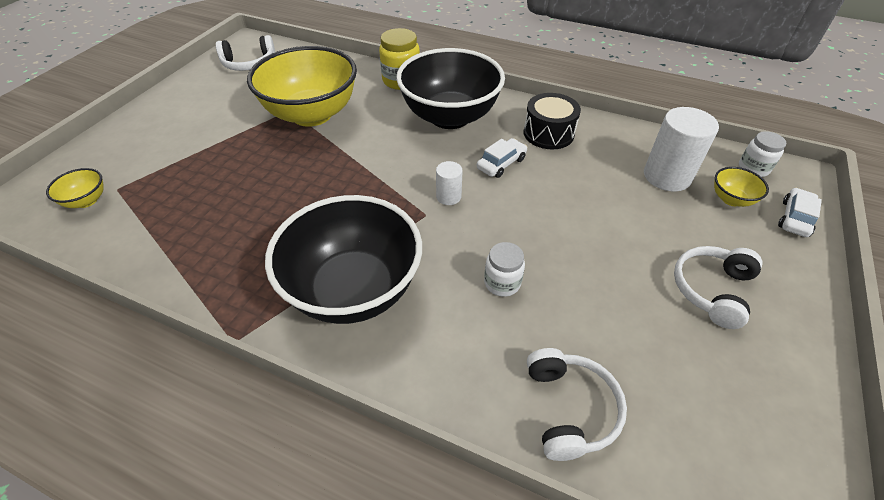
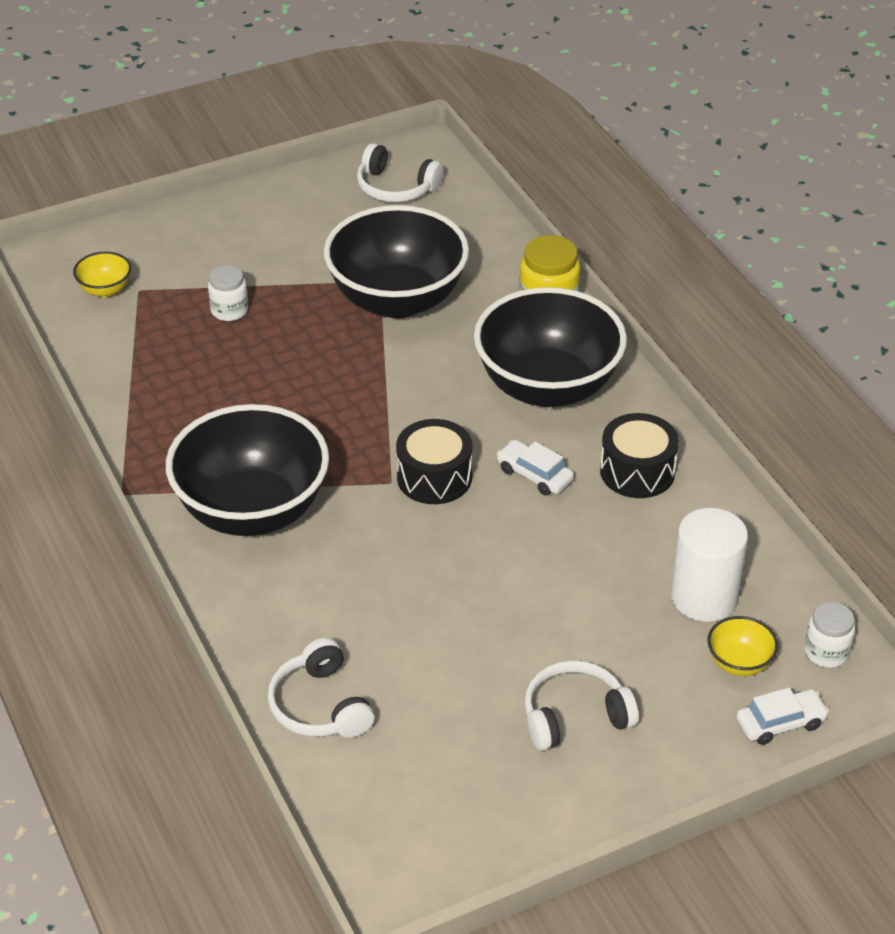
camera: 40 degrees right, 5 degrees down
yellow bowl [247,46,357,127] -> black bowl [324,205,469,318]
white cylinder [436,161,463,205] -> black drum [396,419,472,504]
white car [477,138,527,178] -> white car turned 135 degrees counterclockwise [497,440,574,496]
white jar [484,242,525,297] -> white jar moved to [208,265,248,321]
white headphones [527,348,627,461] -> white headphones turned 120 degrees clockwise [268,638,375,738]

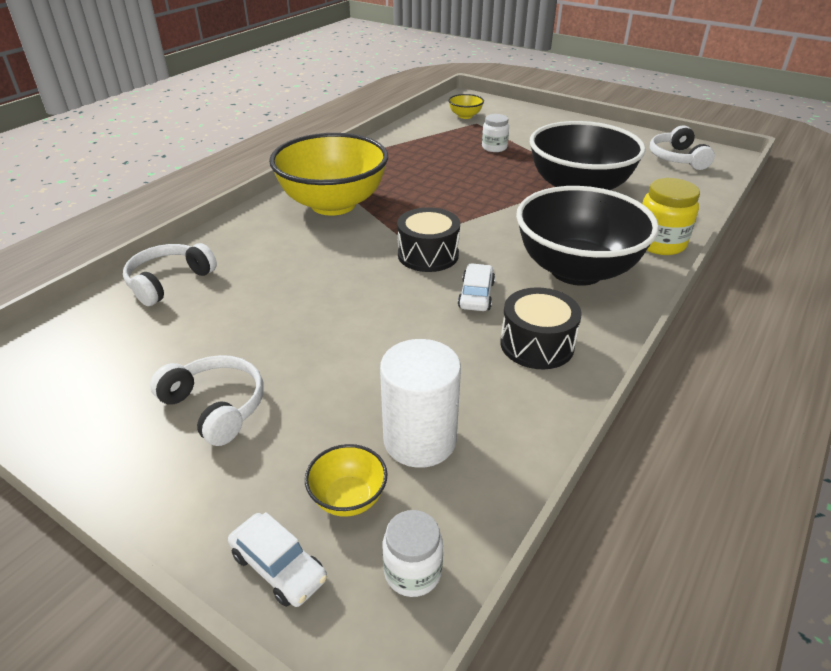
camera: 60 degrees right, 5 degrees down
black bowl [166,404,329,536] -> yellow bowl [269,133,388,216]

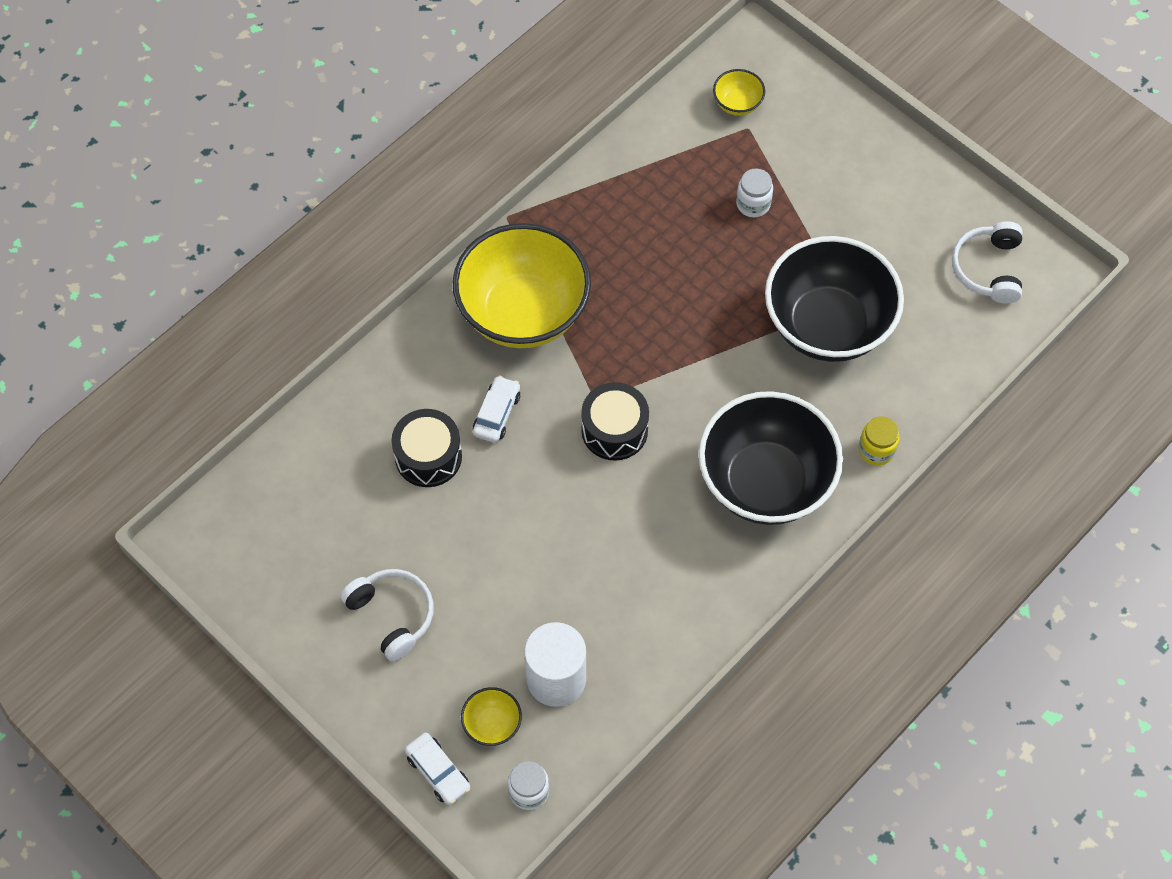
camera: 10 degrees right, 25 degrees up
white headphones [123,243,217,306] -> none
white car [458,263,495,311] -> white car moved to [473,375,520,443]
black drum [500,287,582,369] -> black drum moved to [391,409,462,487]
yellow jar [642,178,700,255] -> yellow jar [858,417,900,466], size x0.64

